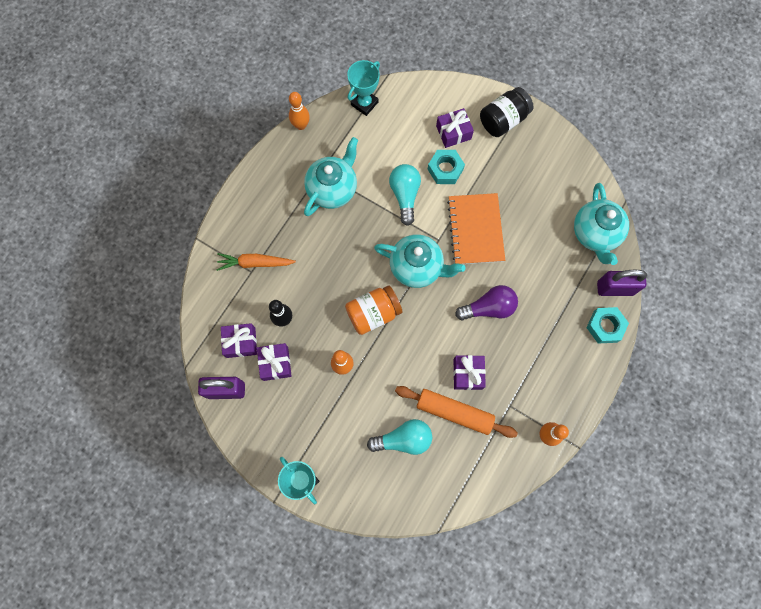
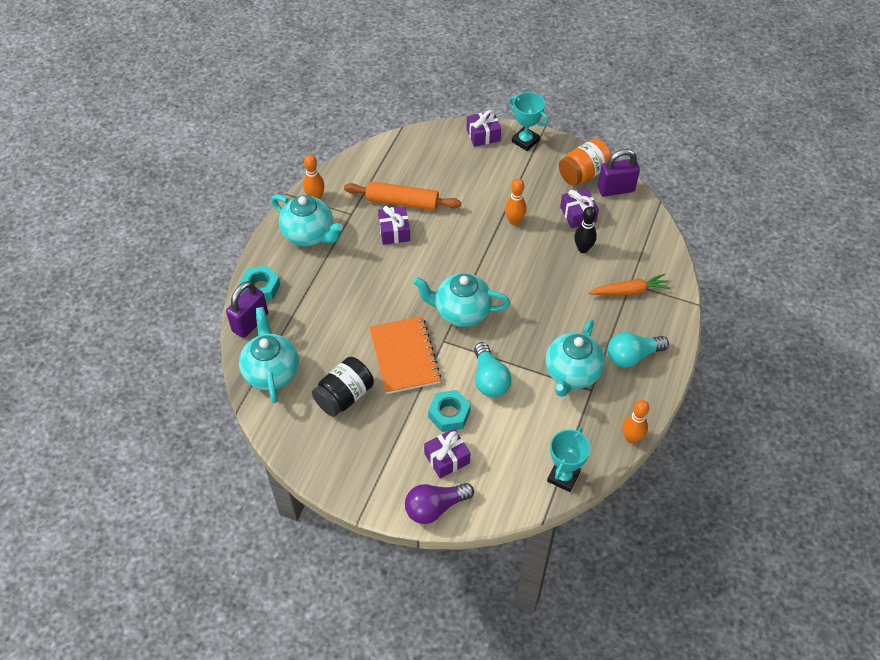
camera: 170 degrees right, 20 degrees down
purple gift [221,323,257,358] -> purple gift moved to [467,110,501,147]
orange jar [345,285,402,335] -> orange jar moved to [559,139,612,186]
turquoise light bulb [367,419,432,455] -> turquoise light bulb moved to [607,332,669,368]
purple light bulb [455,285,518,320] -> purple light bulb moved to [405,483,474,524]
black jar [480,87,534,137] -> black jar moved to [312,357,374,417]
purple padlock [597,270,647,296] -> purple padlock turned 45 degrees counterclockwise [226,281,268,338]
none -> turquoise teapot [271,194,343,246]

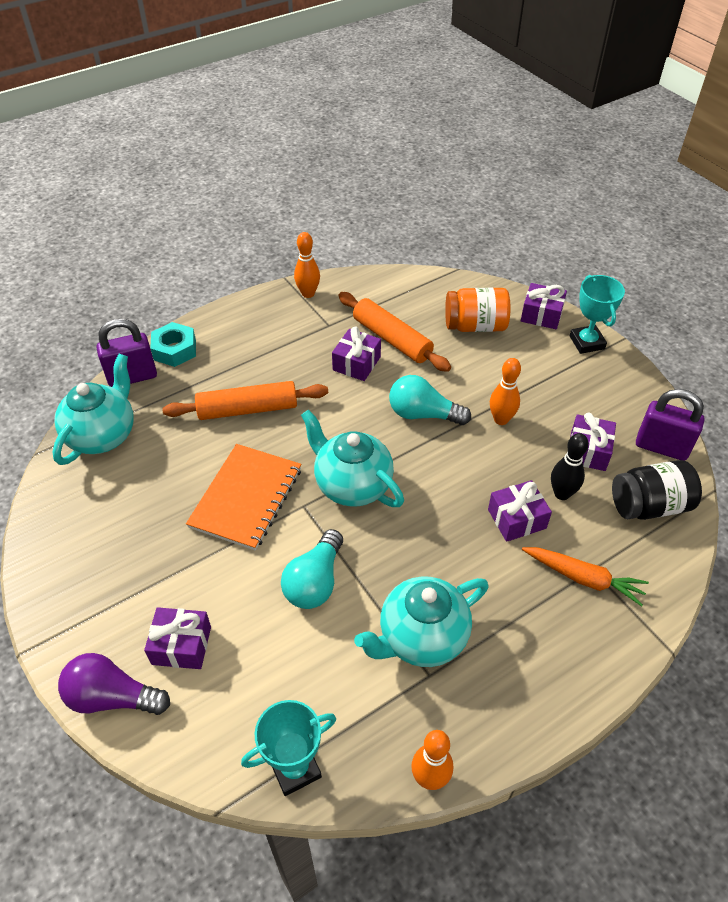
camera: 35 degrees right, 5 degrees down
turquoise teapot [271,194,343,246] -> none
black jar [312,357,374,417] -> black jar moved to [612,460,702,520]
turquoise nut [428,390,471,432] -> none
orange jar [559,139,612,186] -> orange jar moved to [445,288,511,332]
turquoise light bulb [607,332,669,368] -> turquoise light bulb moved to [389,375,471,425]
none -> orange rolling pin [162,381,328,420]
none -> purple gift [488,480,552,542]

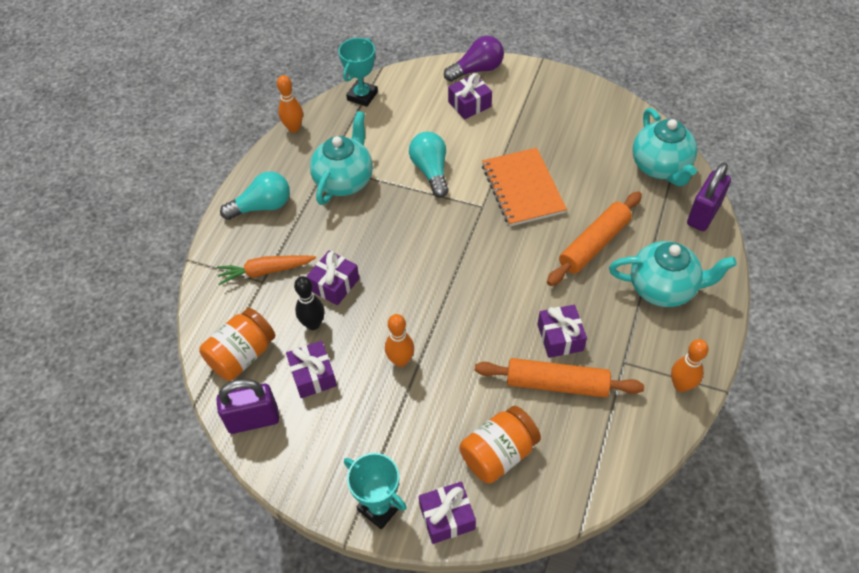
camera: 145 degrees right, 5 degrees up
turquoise nut [150,322,196,367] -> none
turquoise teapot [301,410,404,507] -> turquoise teapot moved to [609,241,737,307]
turquoise light bulb [389,375,471,425] -> turquoise light bulb moved to [220,171,290,220]
black jar [612,460,702,520] -> orange jar [199,308,275,381]

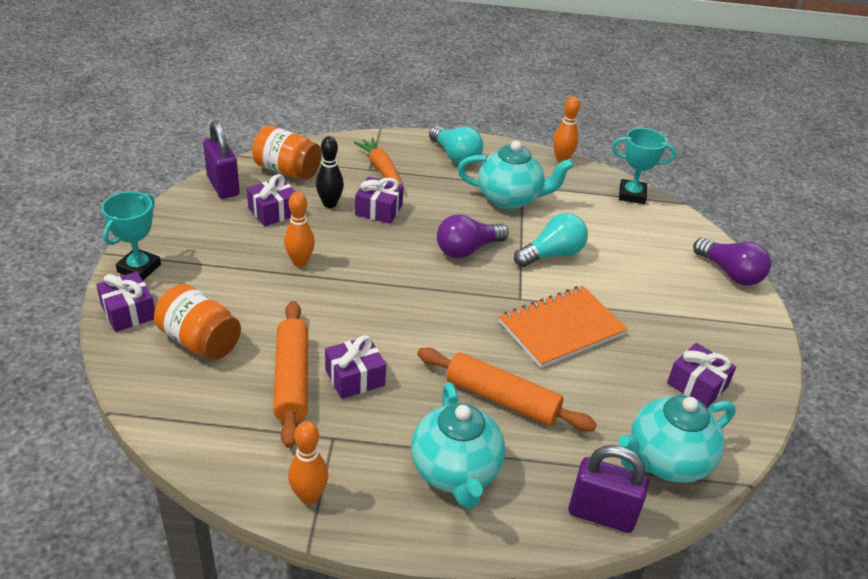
camera: 70 degrees right, 15 degrees down
purple gift [448,73,492,119] -> purple gift moved to [667,343,736,408]
none -> purple light bulb [437,214,509,258]

